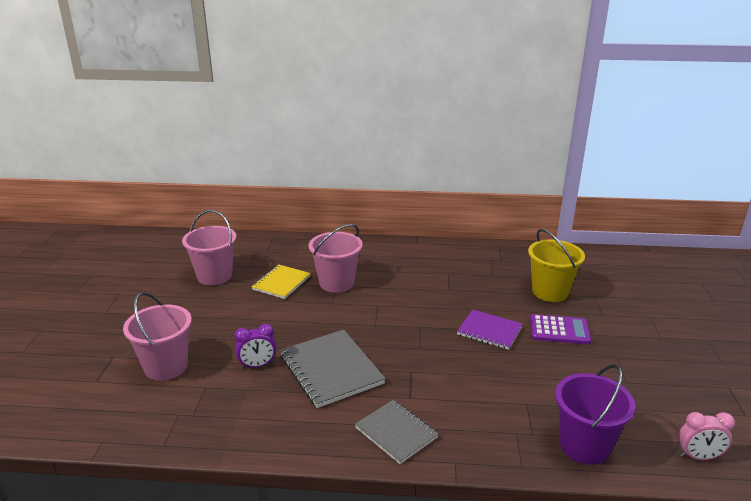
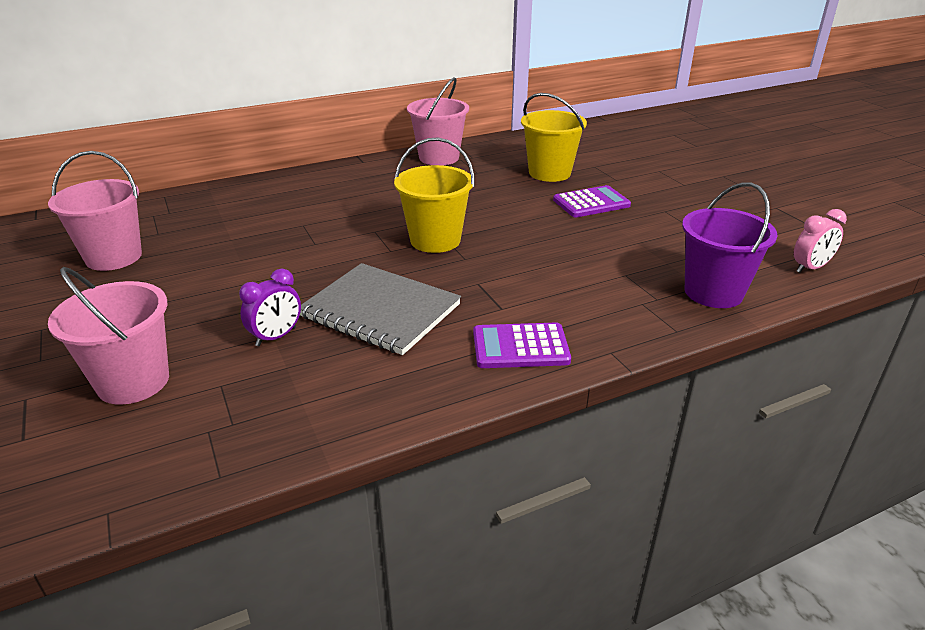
camera: 30 degrees left, 5 degrees up
yellow notebook [252,265,311,299] -> none
pink bucket [309,224,363,293] -> pink bucket moved to [407,77,469,165]
grey notebook [355,400,438,464] -> purple calculator [473,322,571,368]
purple notebook [457,309,522,350] -> none
none -> yellow bucket [394,138,475,253]

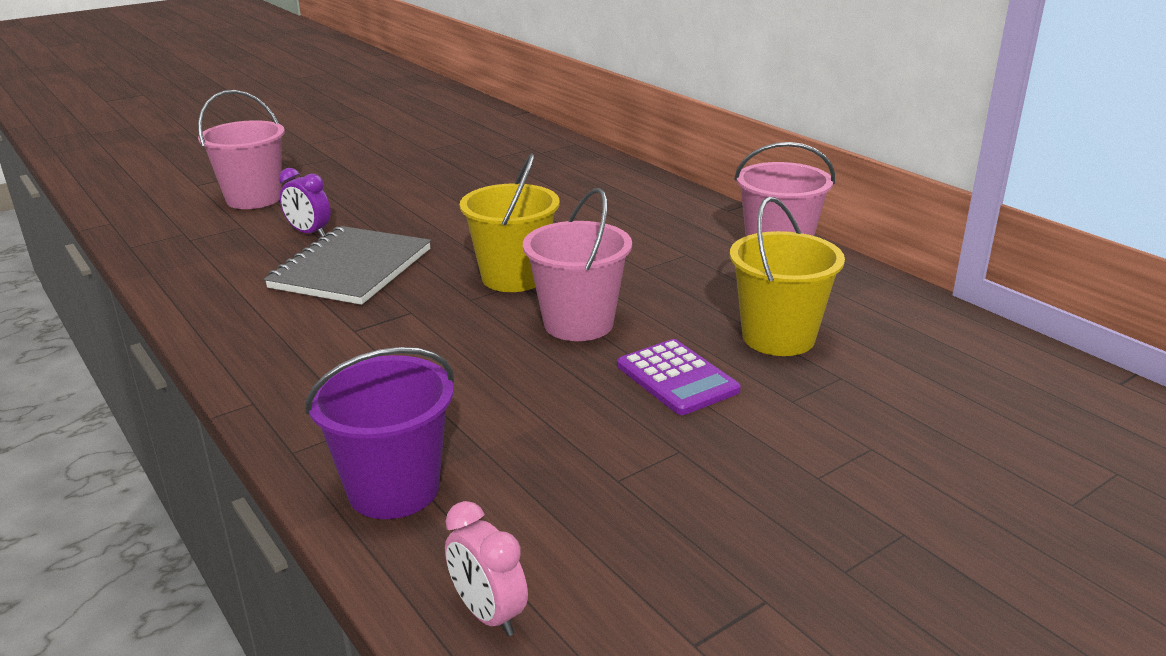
camera: 80 degrees right, 5 degrees down
pink bucket [48,151,142,271] -> pink bucket moved to [523,188,632,341]
purple calculator [473,322,571,368] -> none

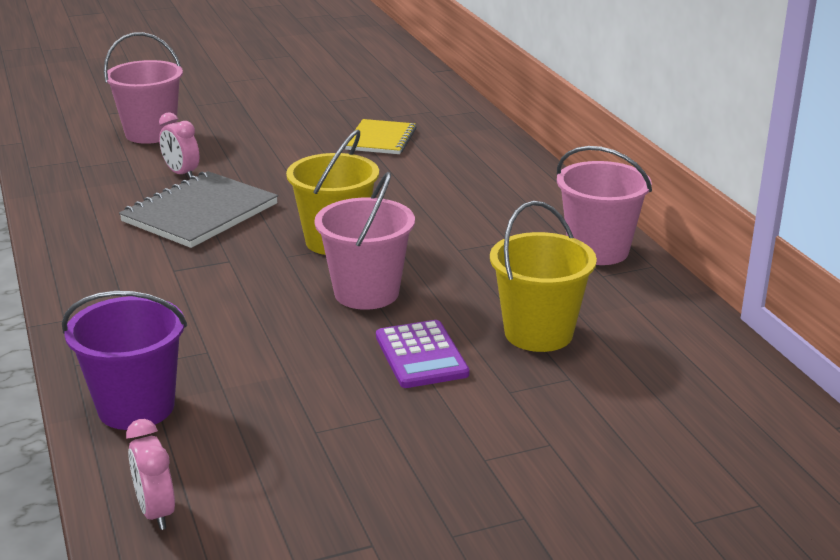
camera: 15 degrees right, 0 degrees up
purple clock [279,168,331,237] -> pink clock [159,112,199,178]
none -> yellow notebook [345,119,417,154]

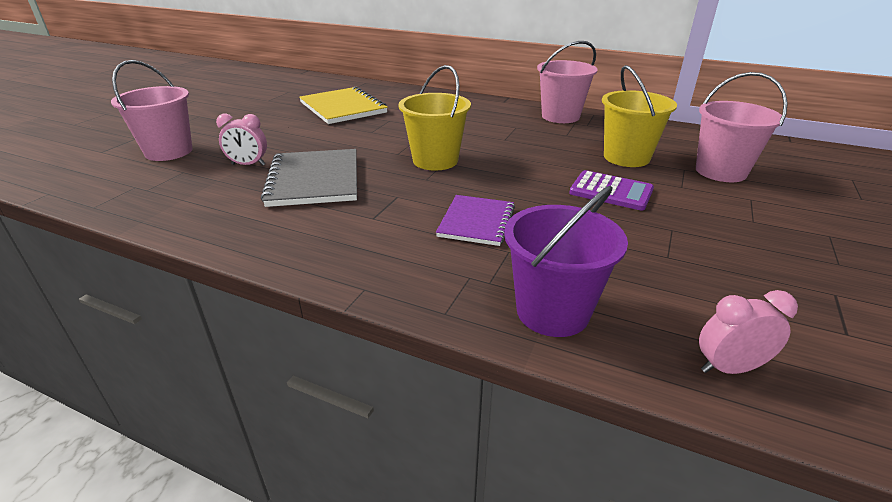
camera: 45 degrees left, 5 degrees up
pink clock [126,419,175,530] -> pink clock turned 150 degrees clockwise [699,290,798,374]
pink bucket [314,172,415,310] -> pink bucket moved to [696,72,788,182]
yellow notebook [345,119,417,154] -> yellow notebook [299,86,388,124], size x1.56
none -> purple notebook [436,195,515,246]

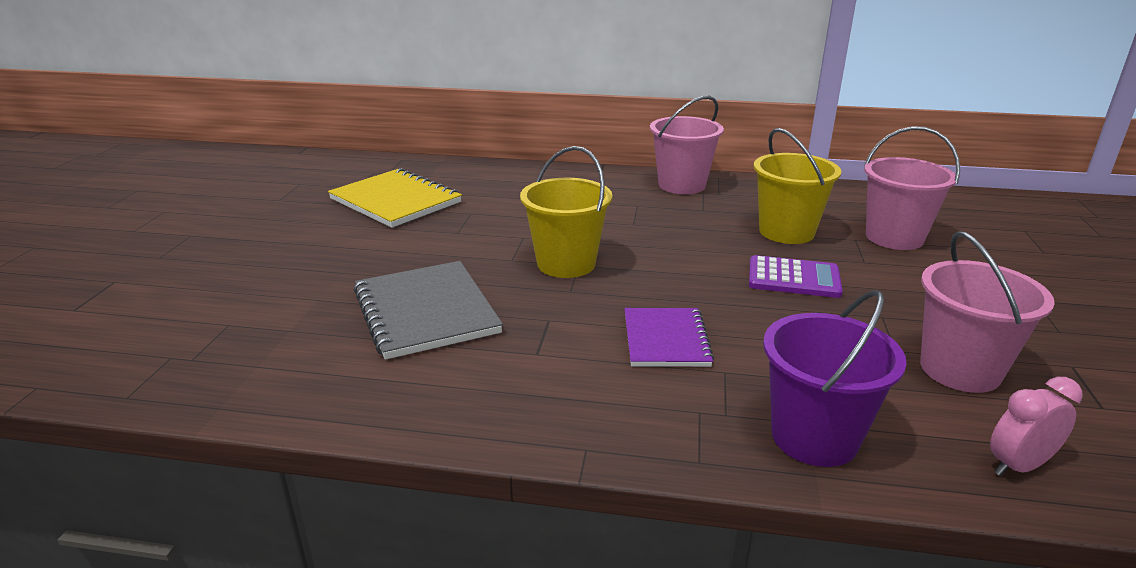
camera: 15 degrees left, 5 degrees down
pink bucket [111,60,192,161] -> pink bucket moved to [920,231,1055,393]
pink clock [216,114,267,165] -> none

